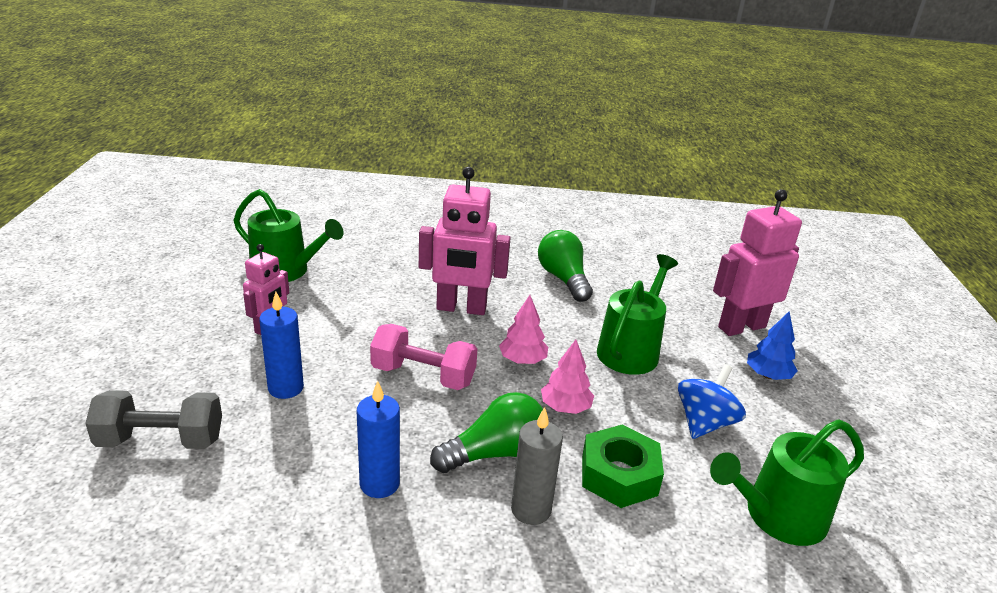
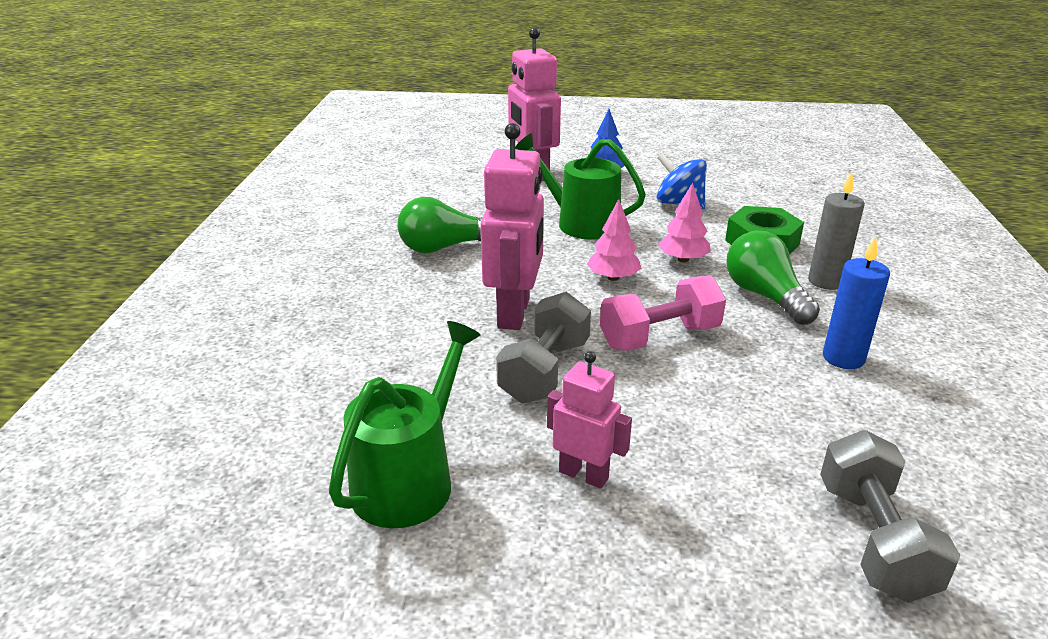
camera: 85 degrees left, 0 degrees up
blue candle [259,291,304,399] -> none
pink dumbbell [370,324,477,390] -> pink dumbbell turned 45 degrees clockwise [600,276,726,351]
green watering can [710,419,864,546] -> none
none -> grey dumbbell [496,292,591,404]

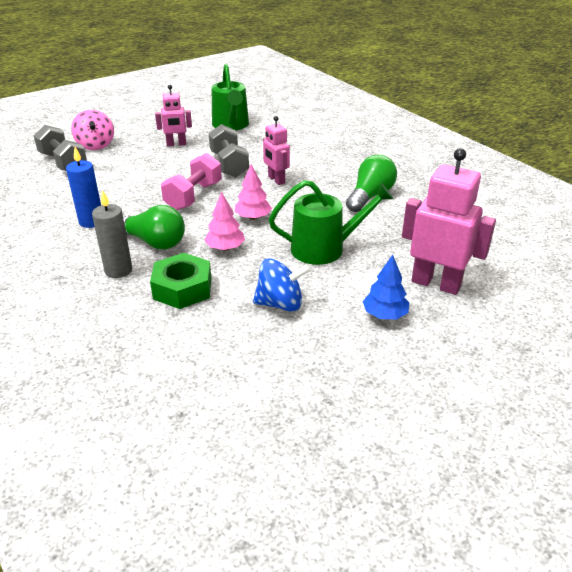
camera: 140 degrees right, 5 degrees up
pink robot [481,123,544,330] -> pink robot [263,116,290,185], size x0.58
none -> pink spinning top [71,110,114,150]

